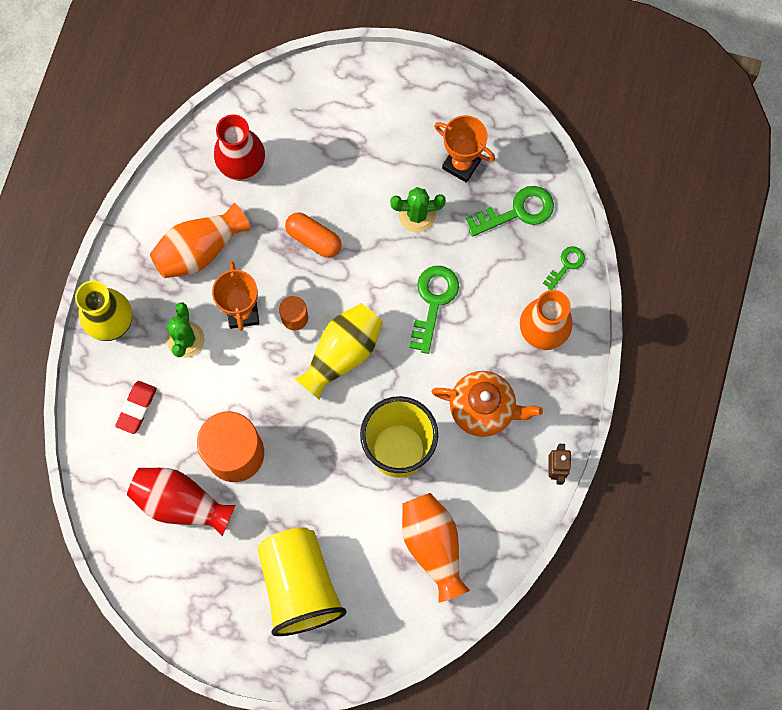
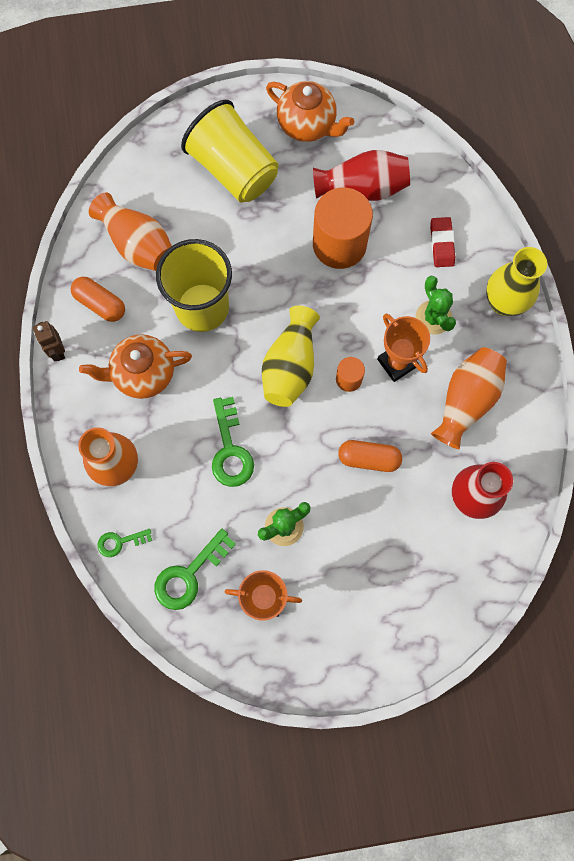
camera: 155 degrees right, 0 degrees up
green key [543,246,585,290] -> green key turned 60 degrees clockwise [97,529,152,557]
none -> orange capsule [71,277,125,322]
none -> orange teapot [266,81,354,142]

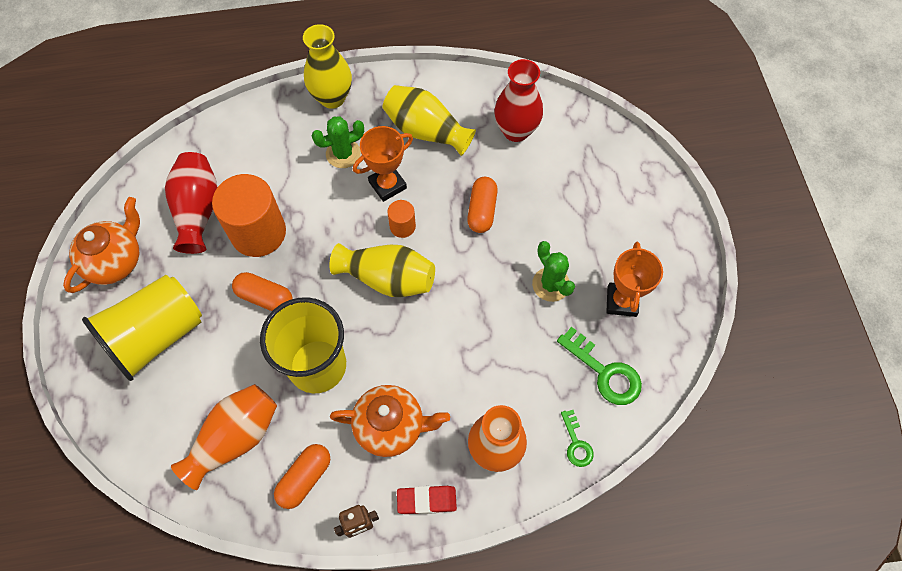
camera: 90 degrees left, 10 degrees down
orange teapot [79,334,192,399] -> orange teapot turned 75 degrees counterclockwise [330,385,450,457]
green key [212,397,254,487] -> none
red eraser [430,217,455,267] -> red eraser moved to [397,486,457,514]
orange vase [431,347,507,449] -> yellow vase [382,85,476,156]
none -> orange capsule [232,272,293,311]

